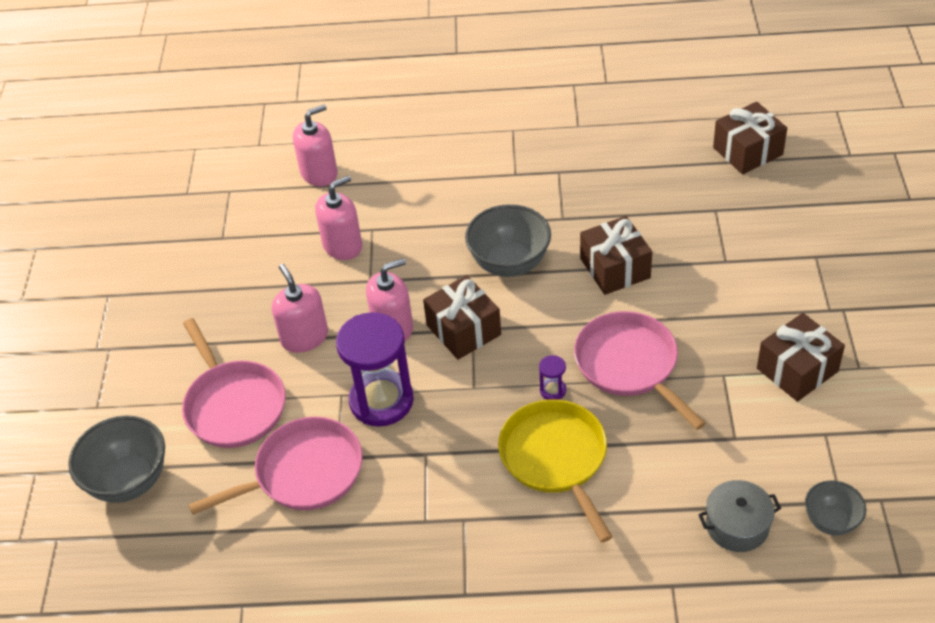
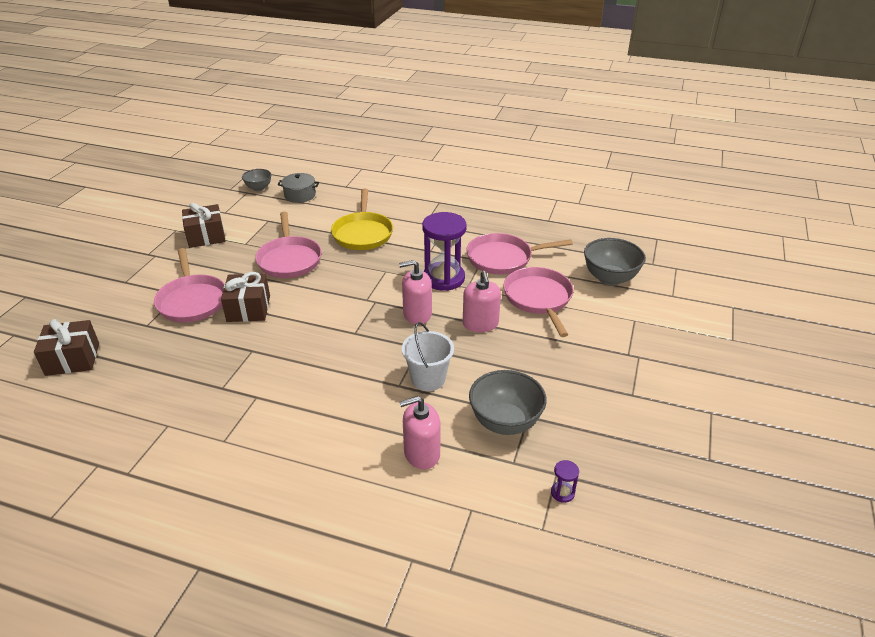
camera: 165 degrees left, 10 degrees down
pink soap dispenser [315,175,362,260] -> white bucket [402,322,454,391]
brown gift [423,275,501,360] -> none
grey bowl [465,204,551,277] -> grey bowl moved to [469,370,547,435]
purple hourglass [539,355,566,400] -> purple hourglass moved to [551,460,579,503]
none -> pink pan [154,248,225,322]

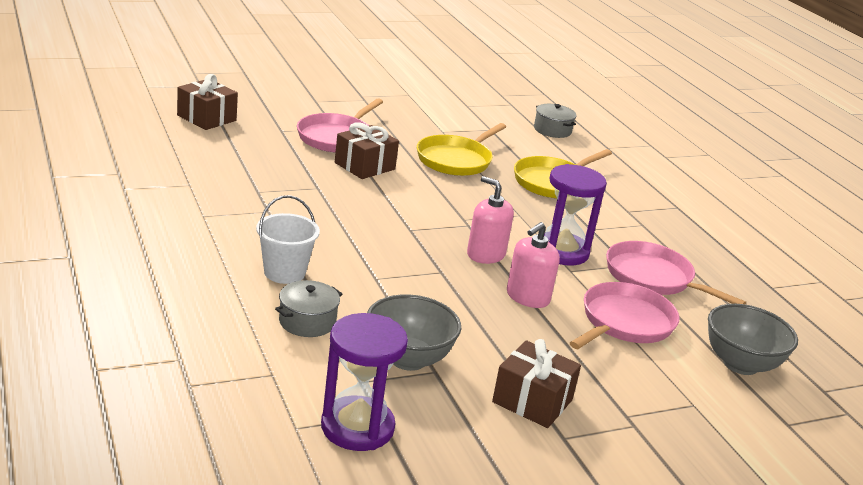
camera: 45 degrees right, 10 degrees down
brown gift [182,203,226,248] -> brown gift moved to [492,339,581,428]
grey bowl [242,169,272,191] -> none
pink pan [255,212,322,278] -> yellow pan [417,123,506,176]
pink soap dispenser [399,396,440,470] -> grey pot [275,280,342,337]
white bucket [402,322,454,391] -> white bucket moved to [256,195,320,284]
purple hourglass [551,460,579,503] -> purple hourglass [321,313,408,451], size x2.46

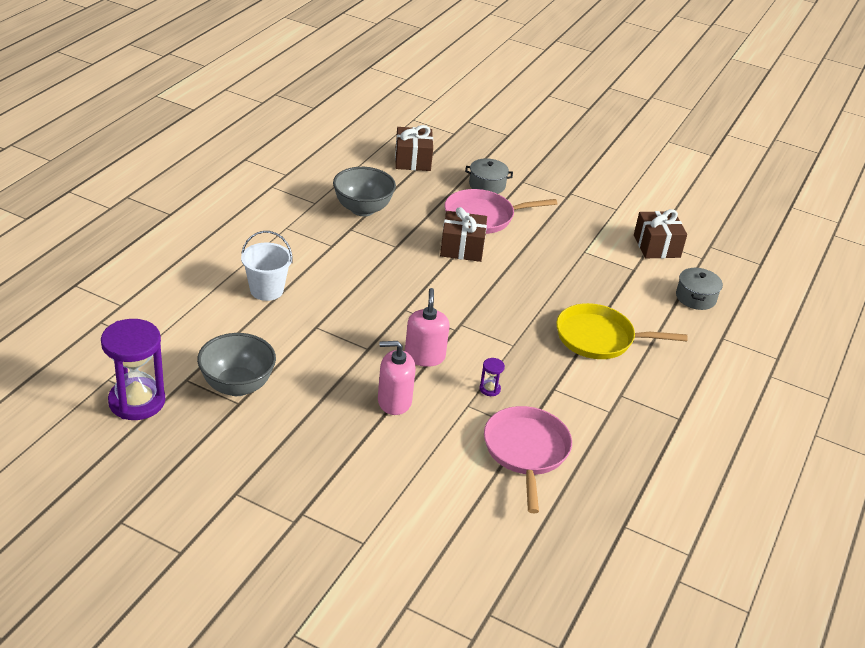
camera: 50 degrees right, 10 degrees up
grey pot [275,280,342,337] -> grey pot moved to [465,158,513,194]
yellow pan [417,123,506,176] -> none
brown gift [492,339,581,428] -> brown gift moved to [634,209,687,258]
purple hourglass [544,164,607,265] -> purple hourglass [480,358,505,396], size x0.41
pink pan [570,282,680,349] -> none
grey bowl [708,304,798,375] -> grey bowl moved to [333,167,396,216]

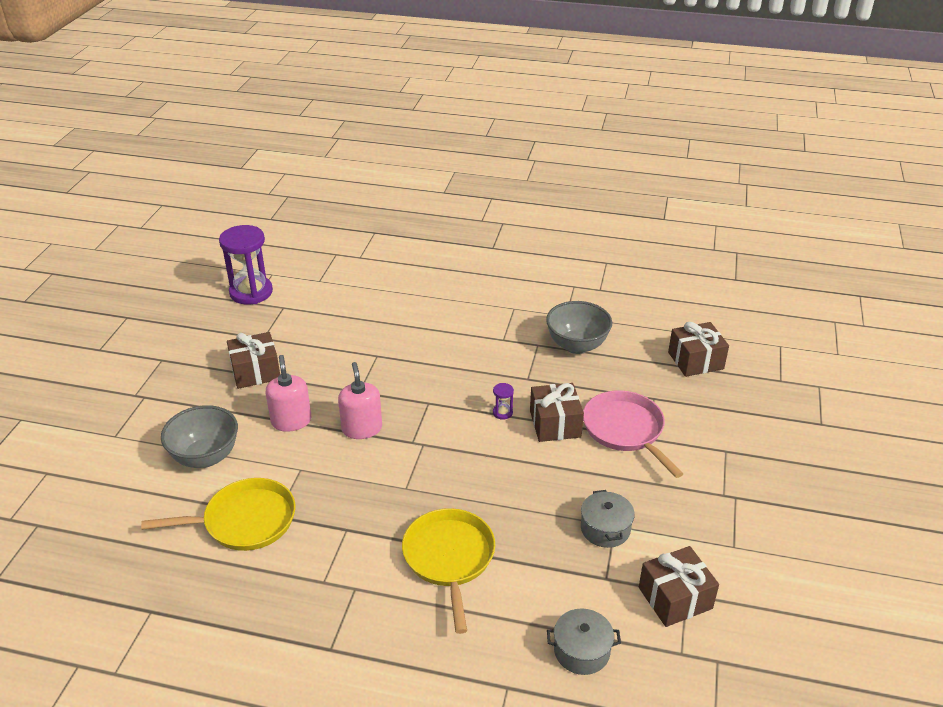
camera: 80 degrees right, 0 degrees up
grey bowl [197,333,276,396] -> grey bowl moved to [161,405,238,468]
white bucket [241,231,293,301] -> none
pink soap dispenser [405,288,450,367] -> pink soap dispenser turned 90 degrees counterclockwise [338,362,382,439]
grey pot [465,158,513,194] -> grey pot moved to [581,490,635,548]
purple hourglass [480,358,505,396] -> purple hourglass moved to [493,383,514,420]
pink pan [484,406,572,513] -> yellow pan [141,478,295,551]
none -> brown gift [227,332,280,389]

